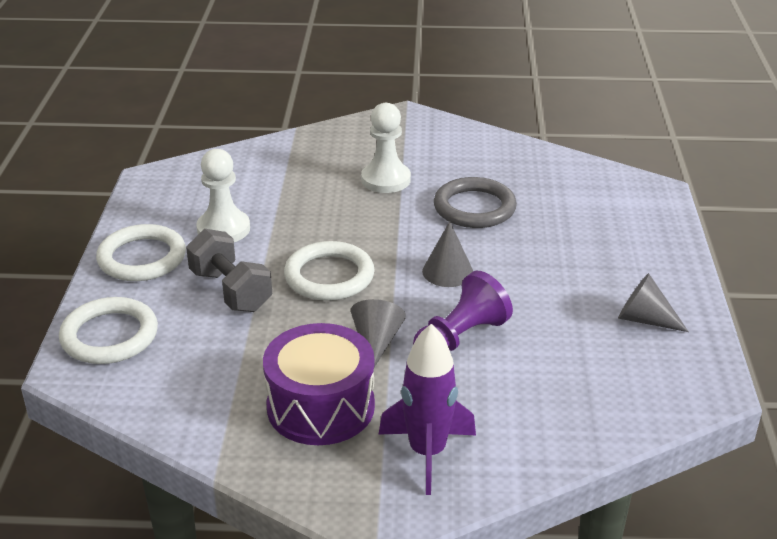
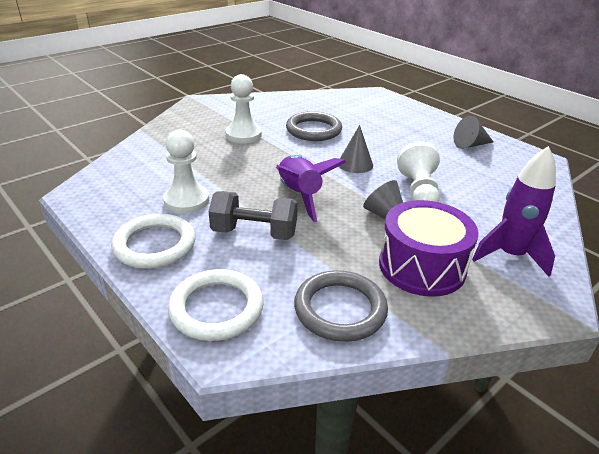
camera: 45 degrees left, 0 degrees up
white ring [284,241,375,301] -> purple rocket [276,155,346,222]
purple pawn [413,271,513,351] -> white pawn [397,141,440,202]
none -> grey ring [294,270,388,342]

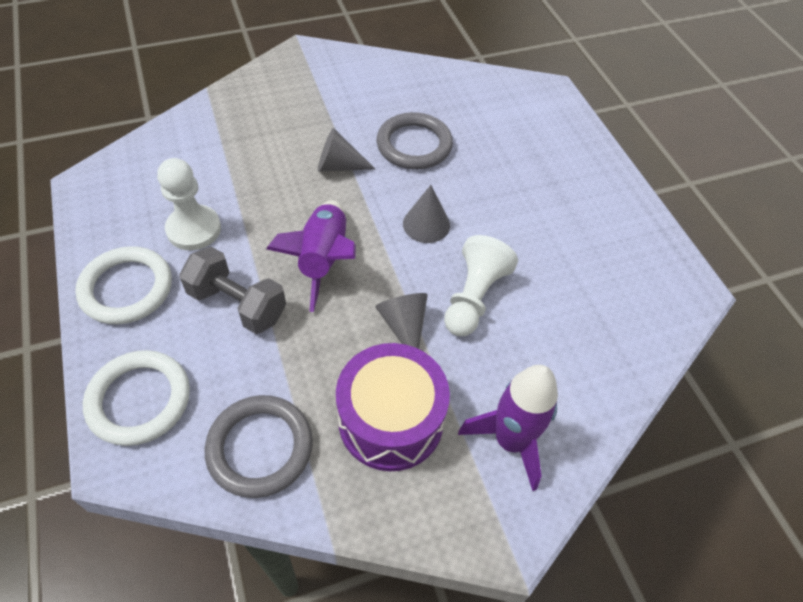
camera: 20 degrees right, 20 degrees up
white pawn [225,74,262,143] -> none
grey cone [453,116,493,149] -> grey cone moved to [318,128,375,172]

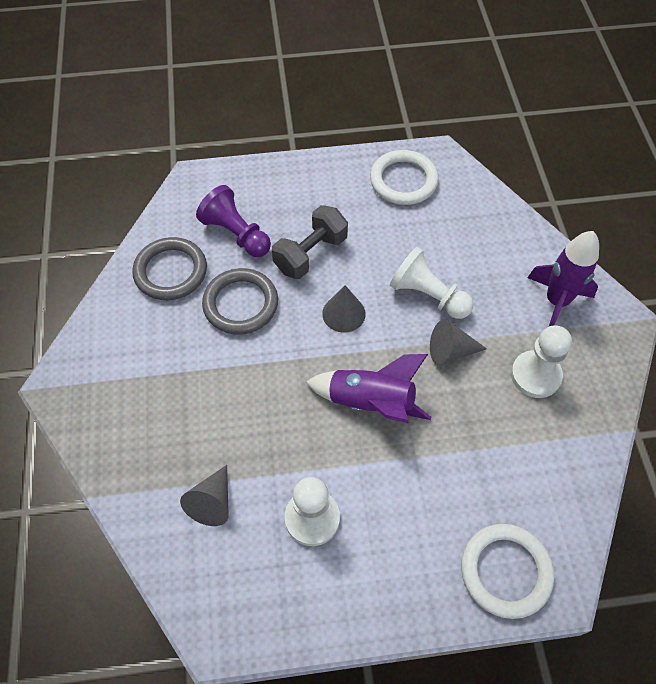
camera: 75 degrees left, 5 degrees up
white ring [75,246,172,324] -> white ring moved to [370,150,439,205]
grey dumbbell [179,247,286,334] -> grey dumbbell moved to [272,205,348,279]
grey ring [205,395,313,498] -> grey ring moved to [132,237,207,300]
grey cone [318,128,375,172] -> grey cone moved to [180,465,228,526]
purple drum [336,343,450,471] -> white pawn [511,325,572,398]
none -> purple pawn [196,185,271,257]

